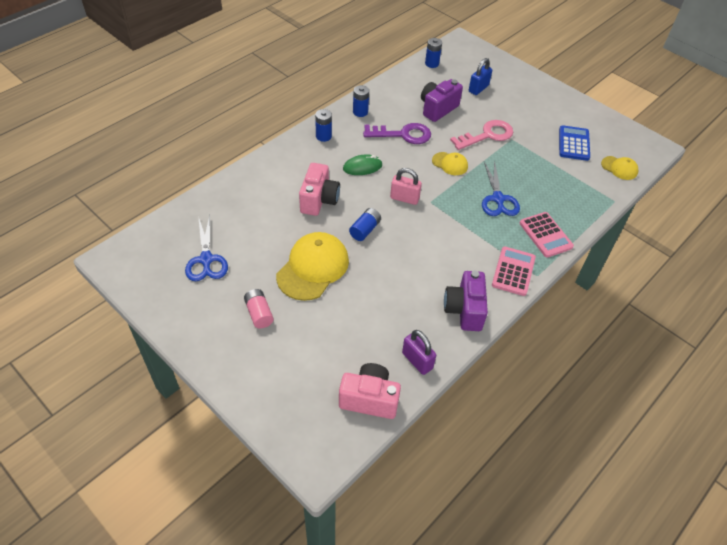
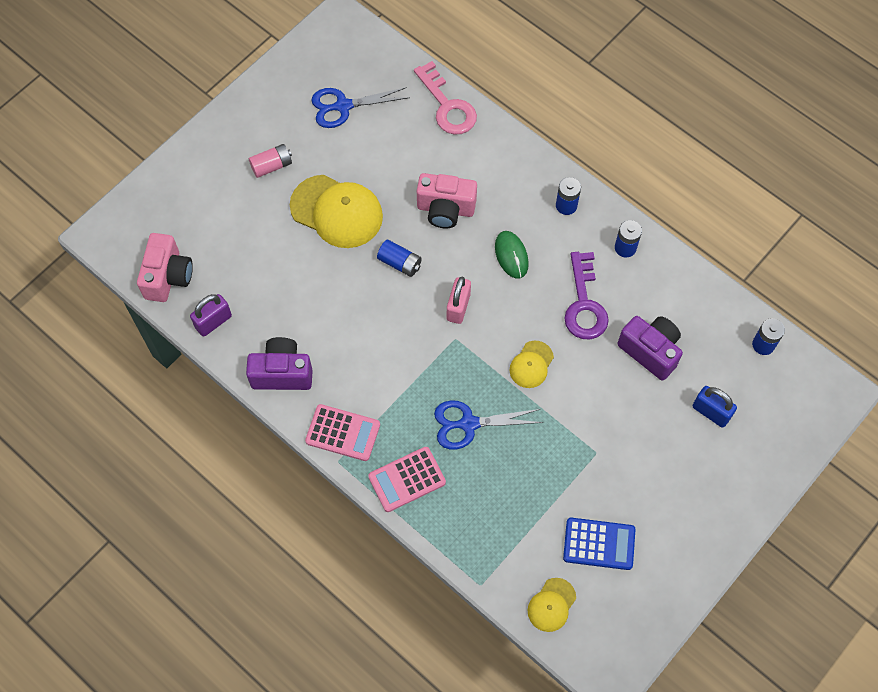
camera: 90 degrees right, 15 degrees up
pink key [450,120,513,150] -> pink key moved to [414,61,477,135]

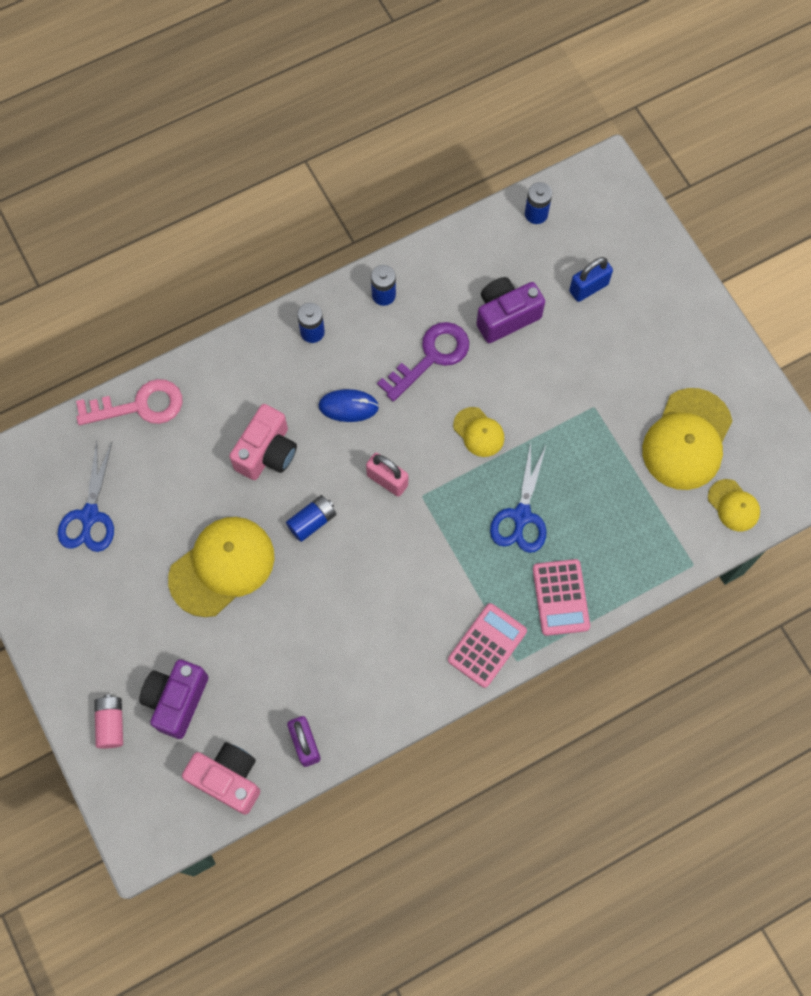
camera: 70 degrees left, 5 degrees up
purple camera [246,337,313,390] -> purple camera moved to [139,659,208,739]
pink battery [249,144,292,178] -> pink battery moved to [94,695,123,749]
green mouse [495,231,529,279] -> blue mouse [318,389,379,422]
blue calculator [563,518,636,570] -> yellow cap [642,388,732,490]
purple key [564,252,609,340] -> purple key turned 60 degrees counterclockwise [377,322,469,402]

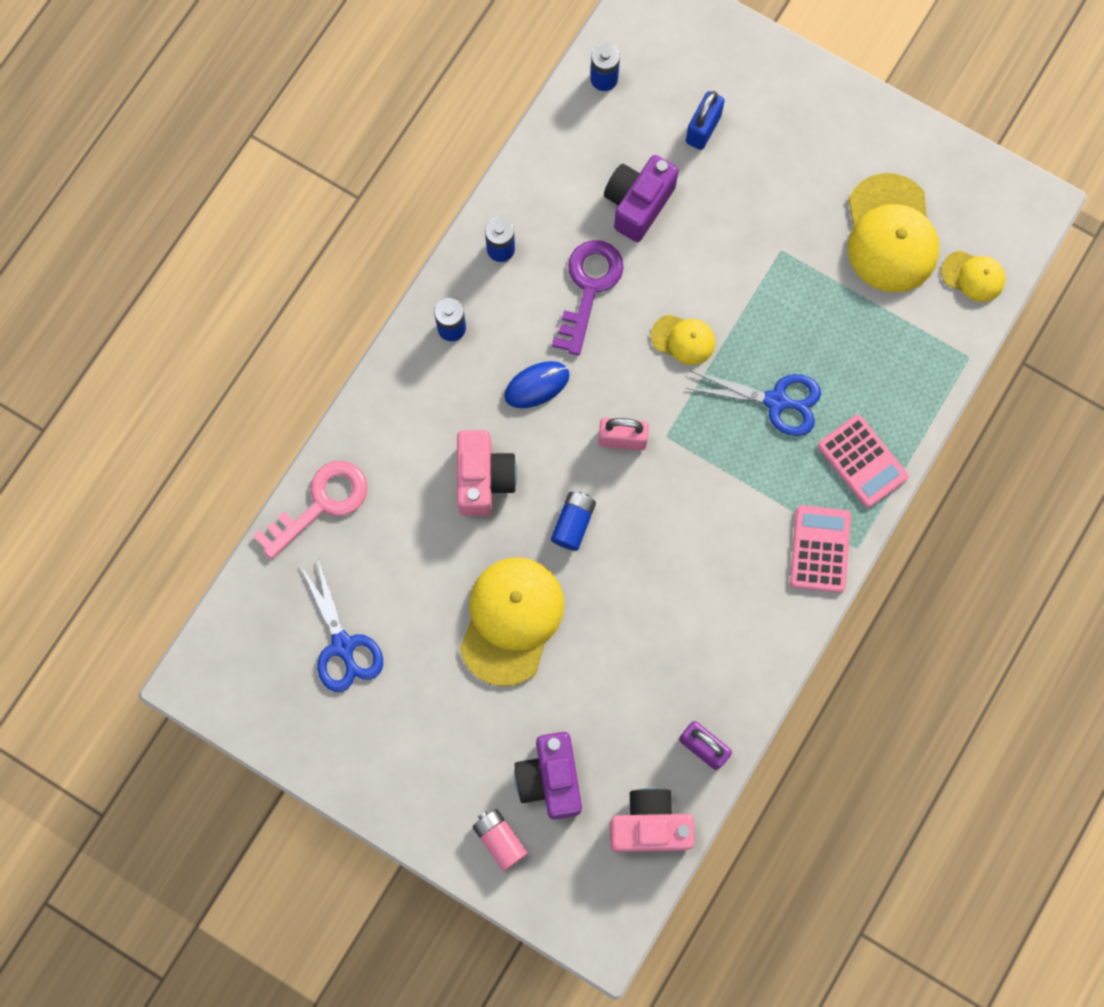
camera: 30 degrees left, 5 degrees up
blue scissors [490,443,547,553] -> blue scissors turned 60 degrees counterclockwise [686,371,821,436]

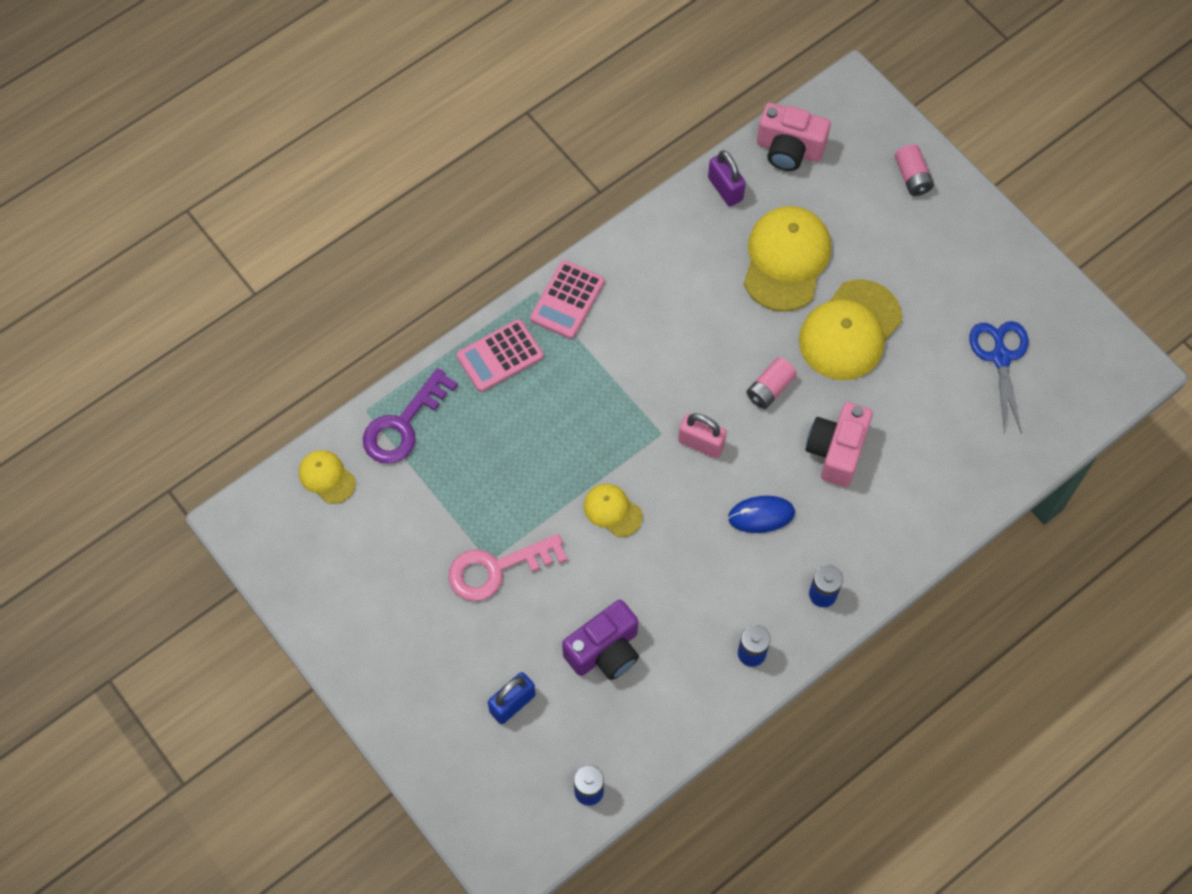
camera: 160 degrees left, 10 degrees down
pink key [253,461,368,559] -> pink key moved to [448,534,567,601]
purple camera [514,732,582,820] -> none
blue battery [551,492,596,551] -> pink battery [747,357,797,409]
purple key [552,240,624,356] -> purple key moved to [363,368,458,464]
blue scissors [686,371,821,436] -> none
pink calculator [818,415,909,508] -> pink calculator turned 105 degrees counterclockwise [456,319,544,392]
yellow cap [848,173,939,292] -> yellow cap moved to [744,206,831,312]

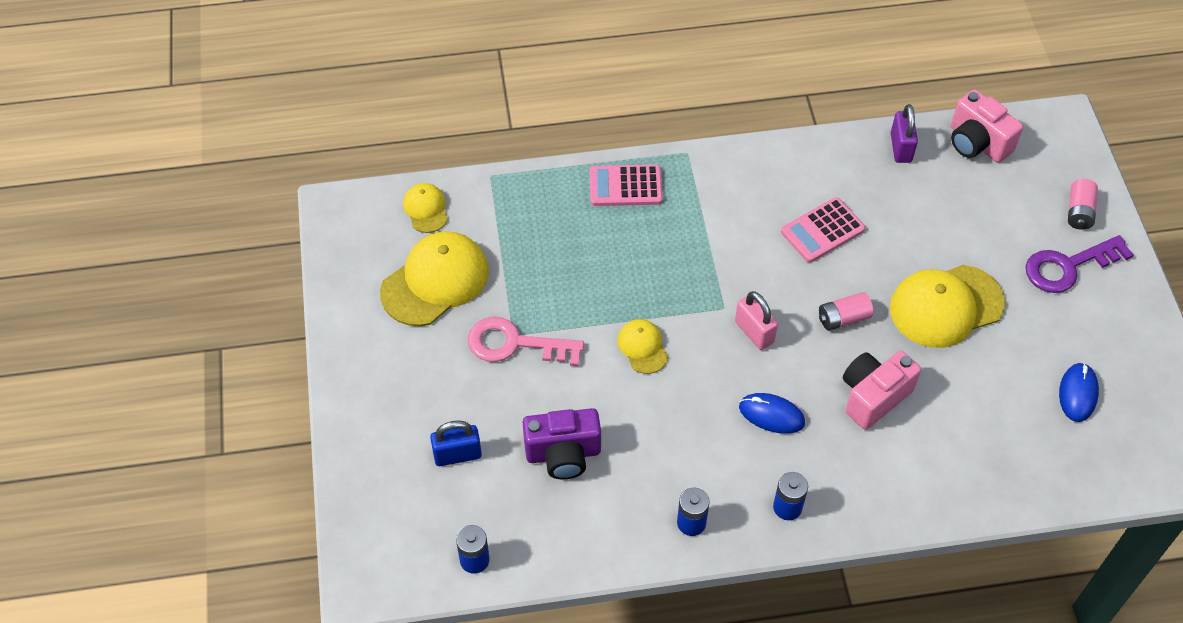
camera: 30 degrees right, 10 degrees down
purple key [363,368,458,464] -> purple key moved to [1025,235,1134,293]
pink calculator [530,260,604,339] -> pink calculator moved to [781,197,865,263]
yellow cap [744,206,831,312] -> yellow cap moved to [380,231,489,326]
blue scissors [969,321,1028,434] -> blue mouse [1059,362,1099,422]

